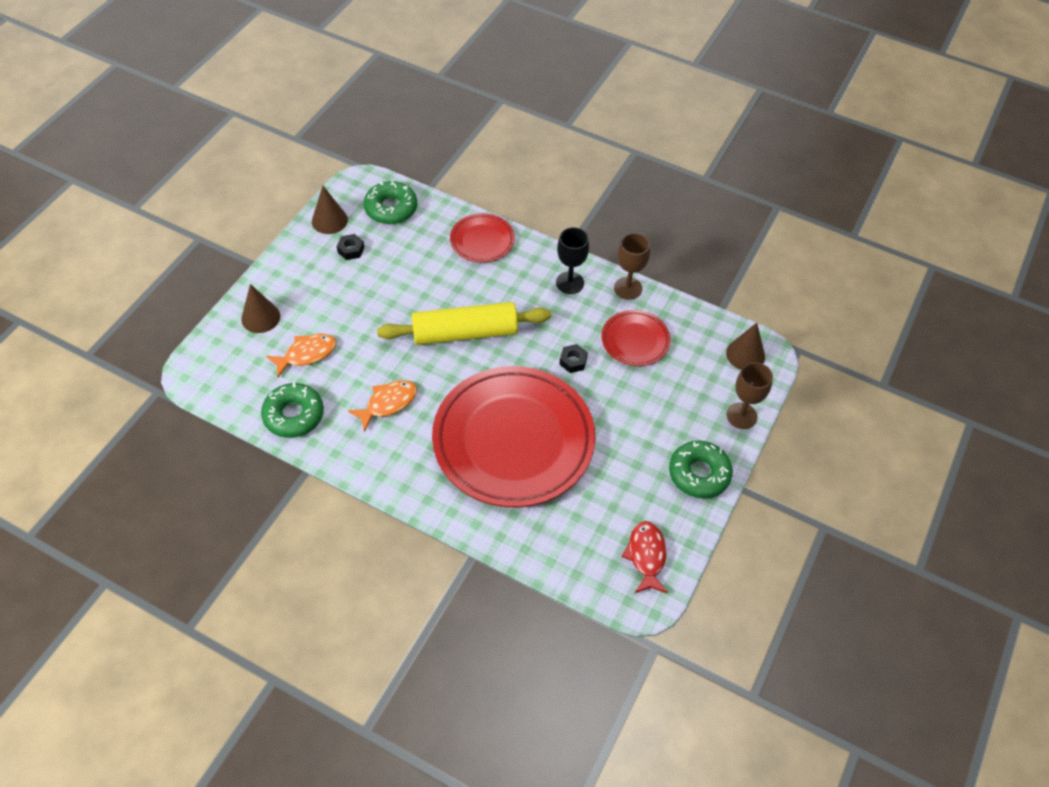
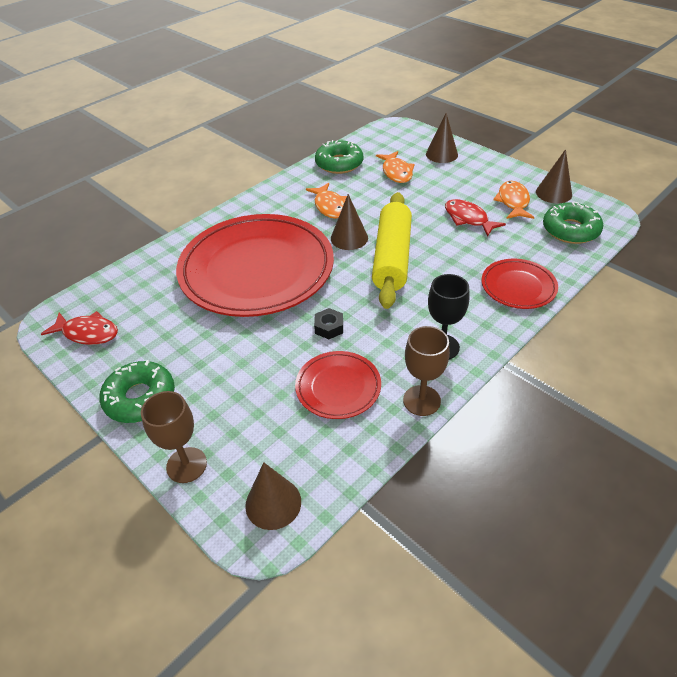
camera: 110 degrees right, 10 degrees down
black nut [337,234,365,260] -> orange fish [493,181,534,219]
none -> brown cone [331,194,368,250]
none -> red fish [445,199,506,237]

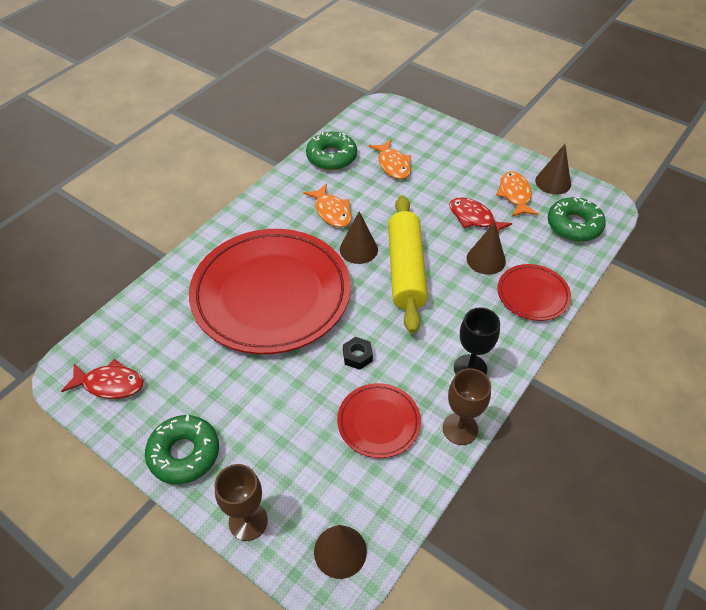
camera: 10 degrees left, 5 degrees up
brown cone [426,113,458,163] -> brown cone moved to [467,222,506,275]

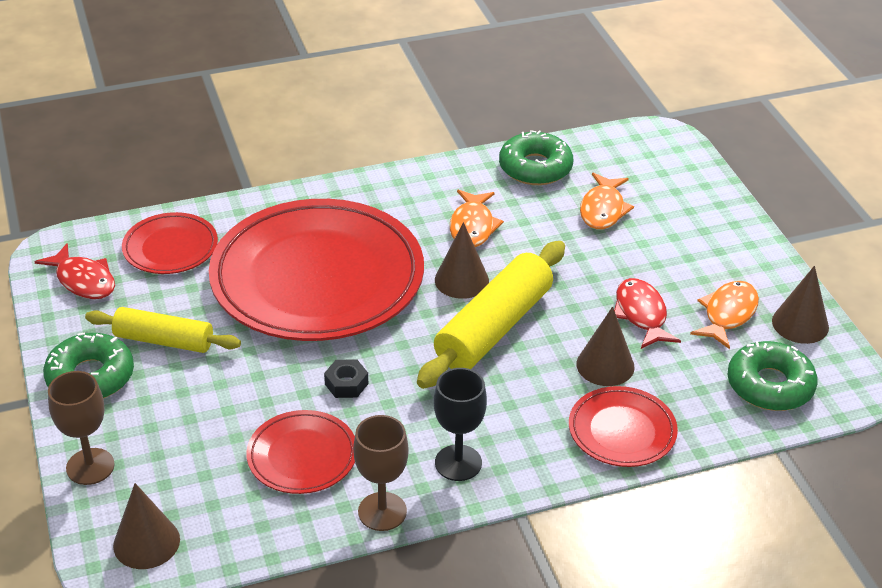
camera: 35 degrees right, 10 degrees down
none -> yellow rolling pin [85,307,241,353]
none -> red plate [122,212,218,274]

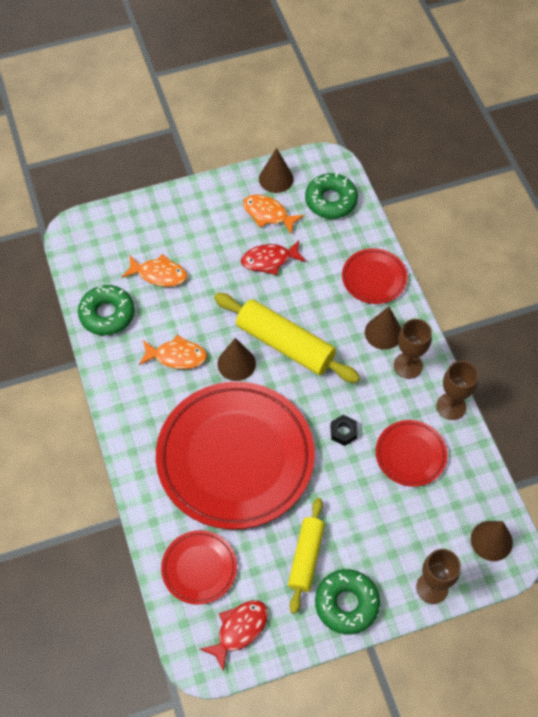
camera: 90 degrees left, 20 degrees up
black goblet [434,368,487,481] -> brown goblet [394,319,432,379]
brown cone [576,306,635,386] -> brown cone moved to [365,306,401,350]

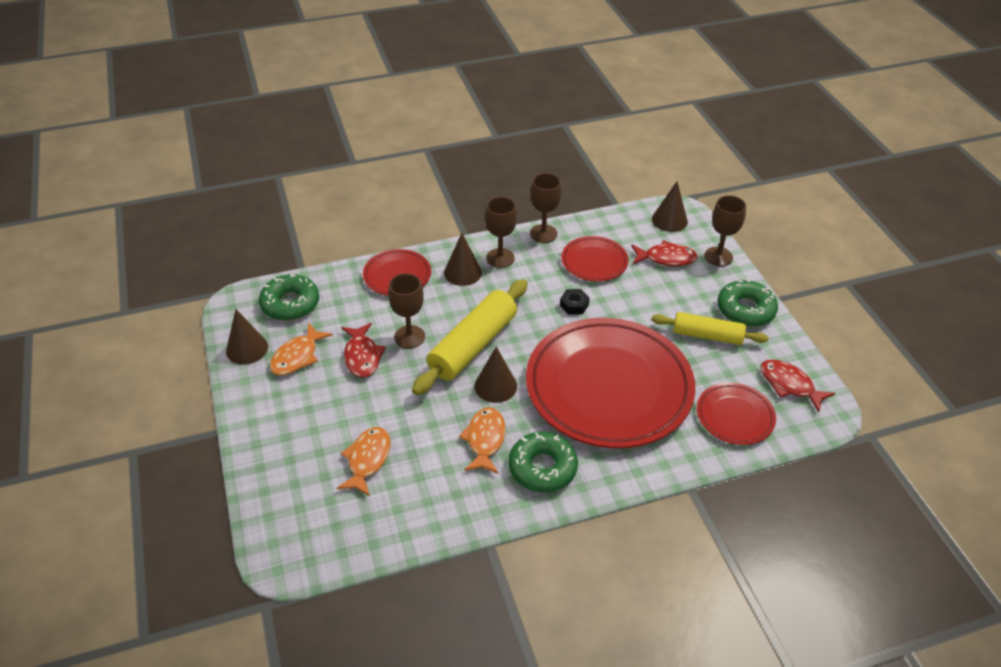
camera: 90 degrees left, 15 degrees down
green donut [78,285,135,336] -> green donut moved to [509,432,578,493]
none -> brown goblet [388,273,425,348]
none -> red fish [631,240,698,266]

